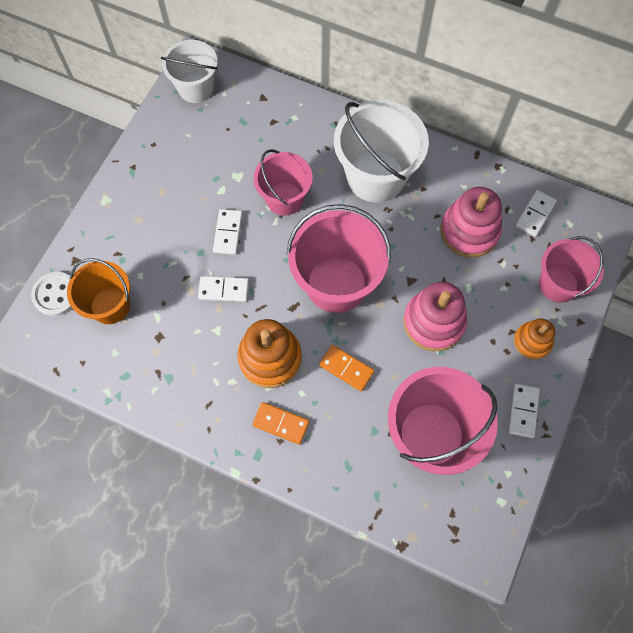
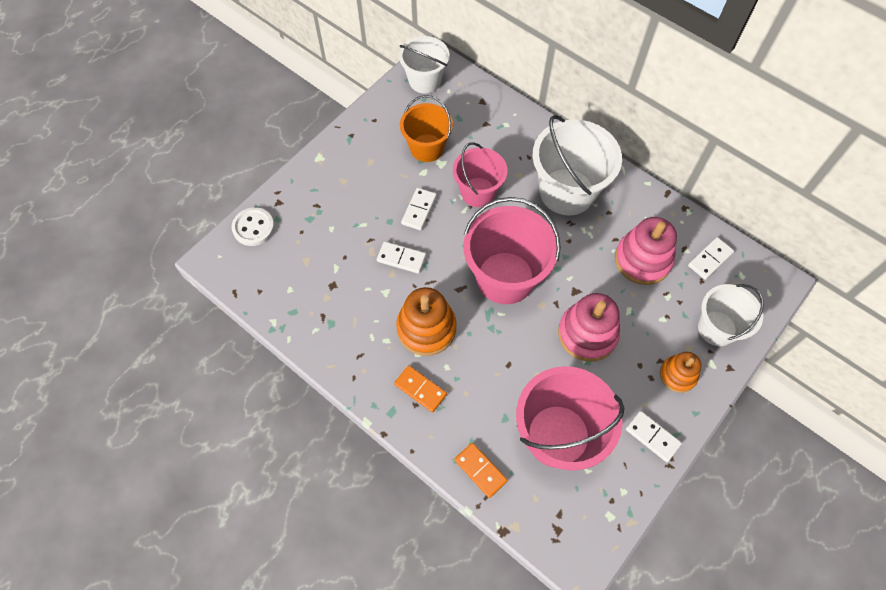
camera: 15 degrees right, 5 degrees down
orange bucket [67,258,130,324] -> orange bucket moved to [400,95,453,162]
orange domino [319,345,374,391] -> orange domino moved to [454,443,508,498]
white domino [508,384,540,438] -> white domino turned 75 degrees counterclockwise [626,411,682,462]
pink bucket [539,236,604,303] -> white bucket [698,284,764,346]

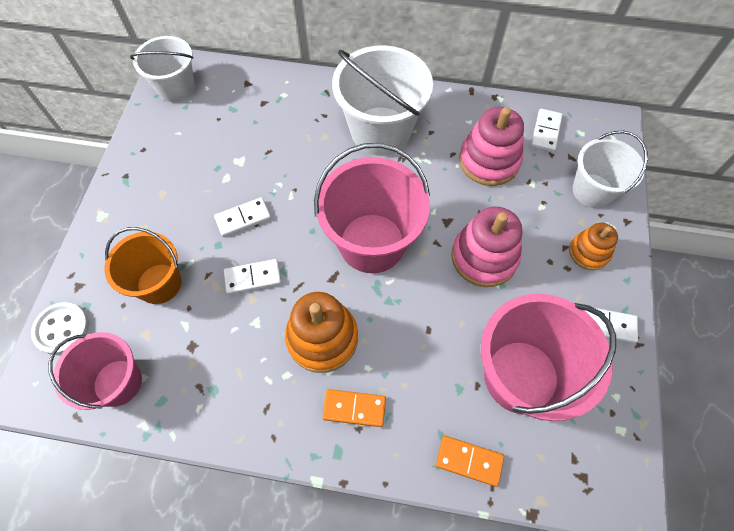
camera: 30 degrees left, 0 degrees up
orange bucket [400,95,453,162] -> orange bucket moved to [104,227,182,304]
white domino [401,188,437,230] -> white domino turned 75 degrees clockwise [214,197,271,237]
pink bucket [453,142,508,207] -> pink bucket moved to [48,332,142,410]

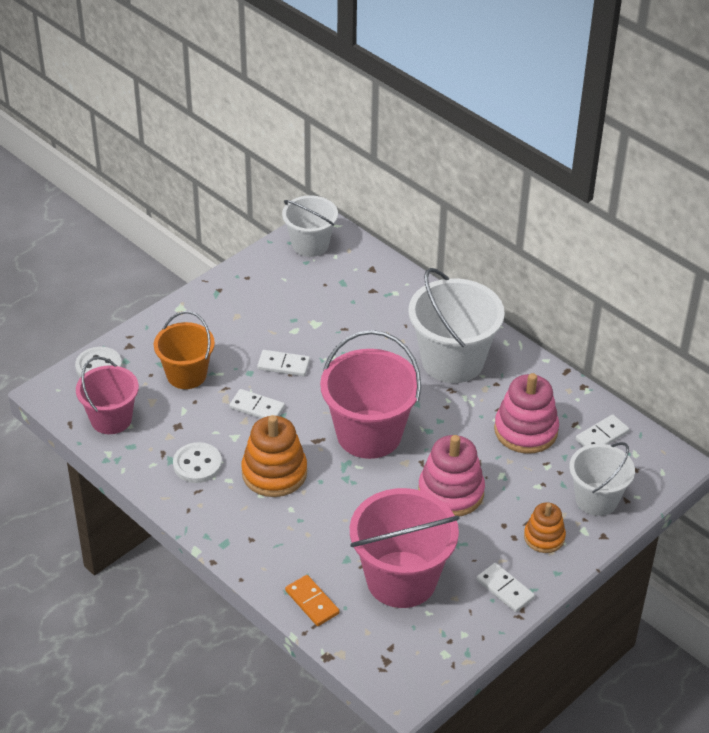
camera: 35 degrees right, 20 degrees down
orange domino [322,389,386,427] -> none
none -> white button [173,442,222,483]

